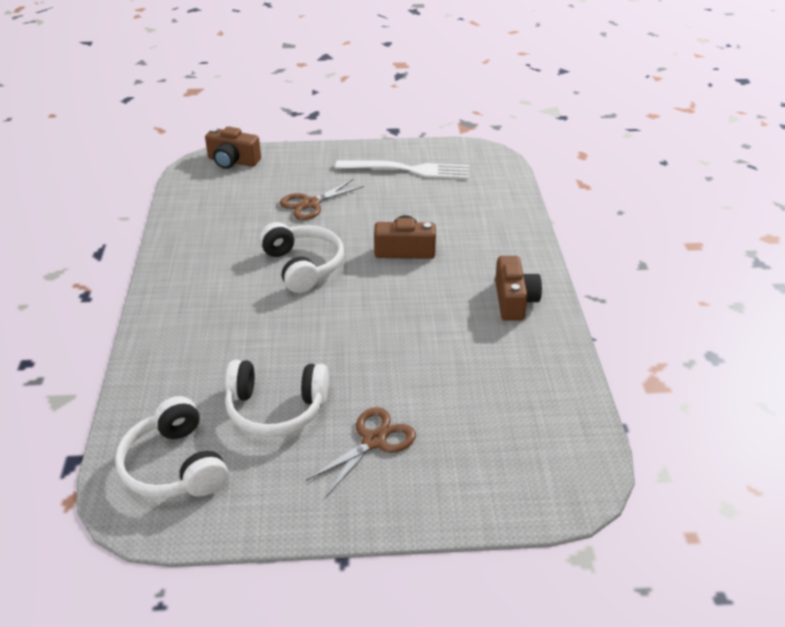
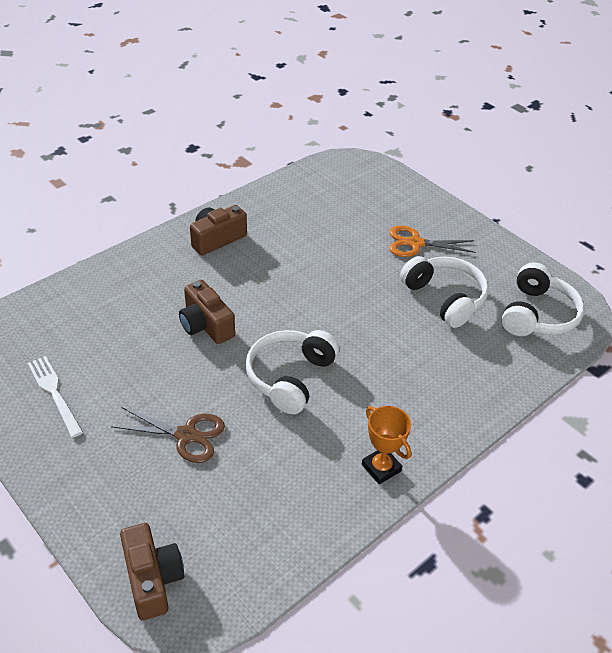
camera: 130 degrees left, 5 degrees up
brown scissors [306,407,416,497] -> orange scissors [389,226,476,257]
white fork [335,160,469,179] -> white fork [27,356,83,438], size x0.65
none -> orange trophy [362,406,411,484]

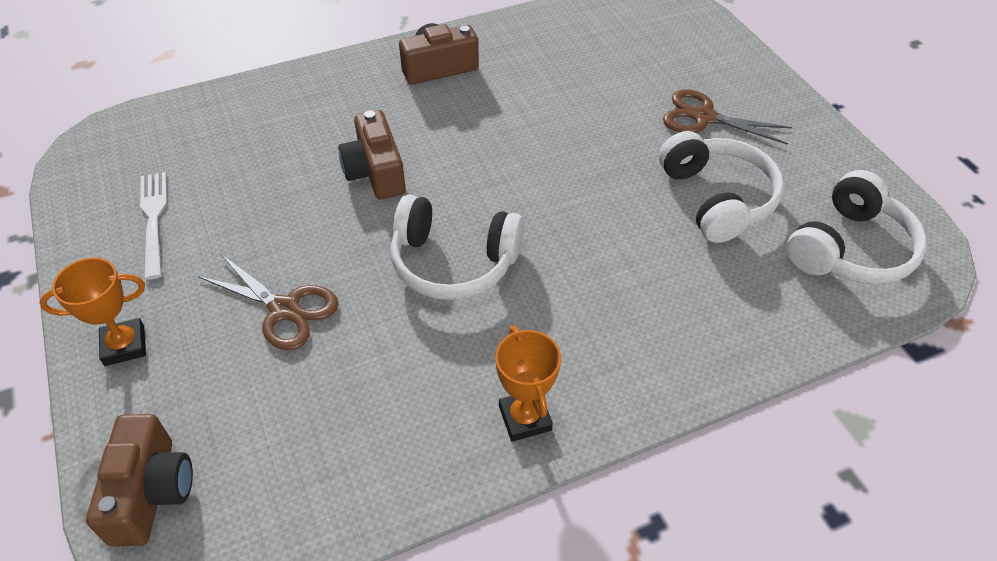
camera: 20 degrees right, 5 degrees up
white headphones [245,330,339,414] -> white headphones turned 120 degrees counterclockwise [391,194,524,300]
orange scissors [389,226,476,257] -> brown scissors [663,89,792,145]
none -> orange trophy [39,257,146,366]

